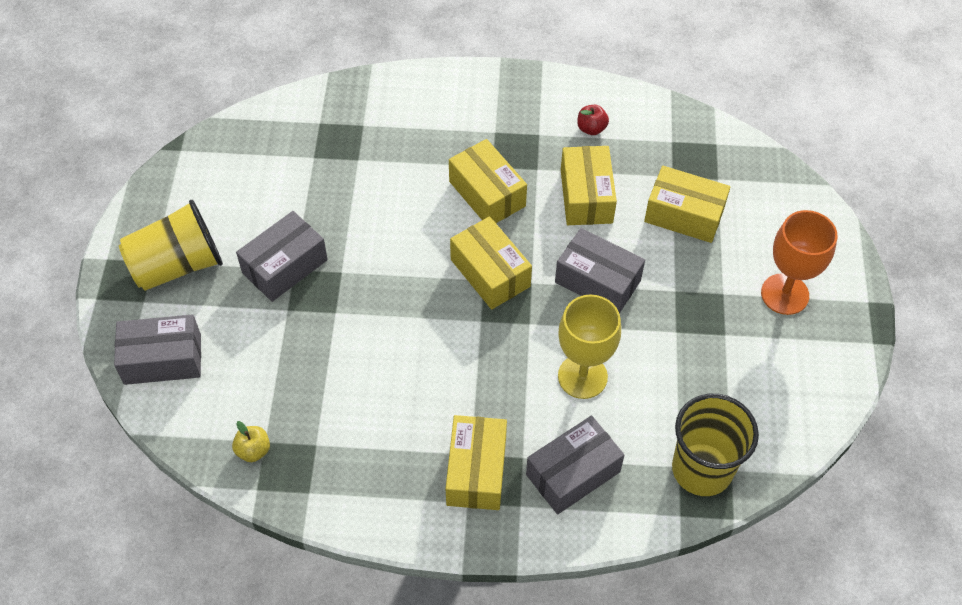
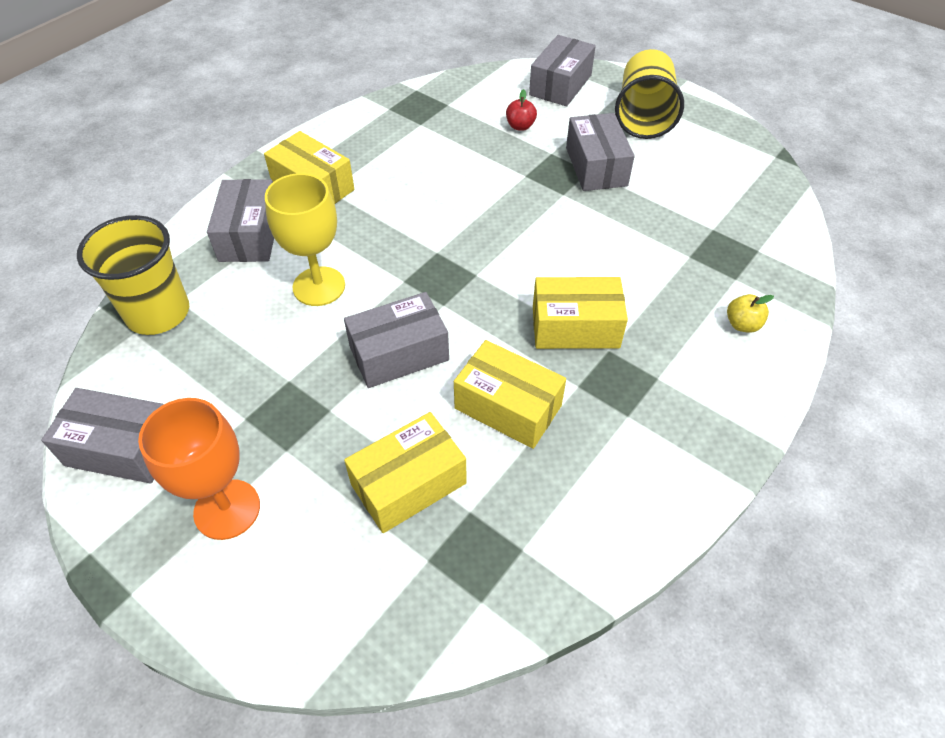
camera: 125 degrees right, 5 degrees down
yellow apple [232,421,270,462] -> yellow apple moved to [727,294,774,333]
yellow box [450,216,532,309] -> none
red apple [577,105,609,135] -> red apple moved to [506,89,537,131]
none -> grey box [41,388,164,484]

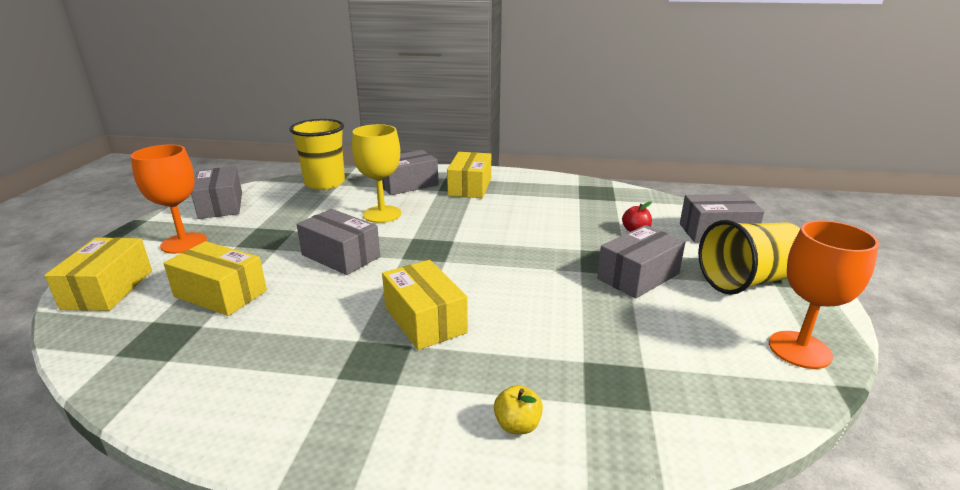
camera: 60 degrees right, 25 degrees down
yellow box [454,340,566,449] -> yellow box moved to [44,238,152,311]
none -> orange goblet [769,220,879,369]

